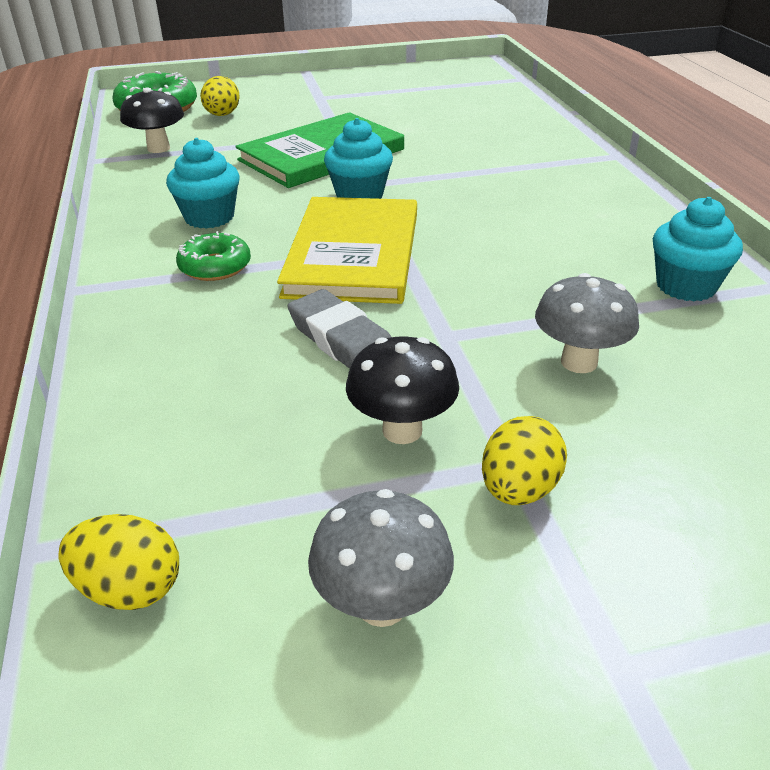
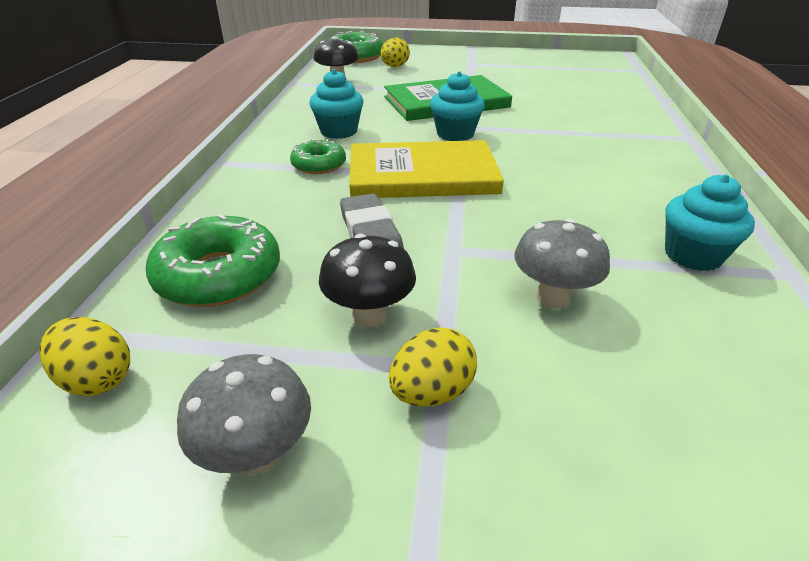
camera: 20 degrees right, 0 degrees up
yellow book [277,197,417,304] -> yellow book turned 60 degrees clockwise [349,140,504,198]
none -> green donut [146,214,280,307]

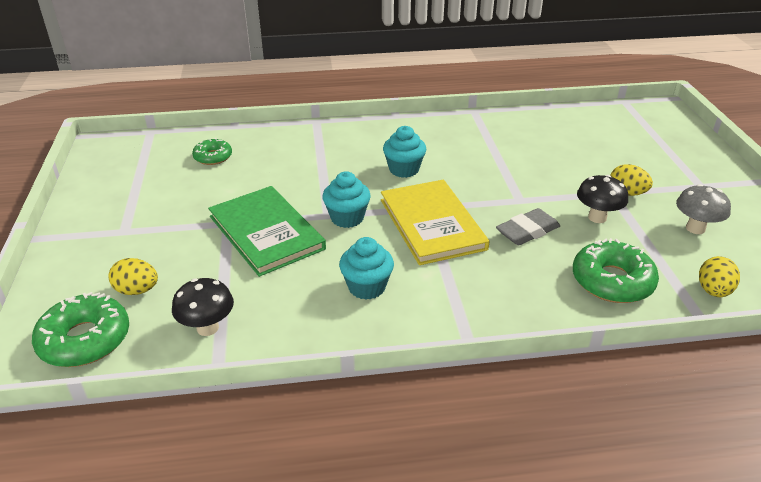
camera: 105 degrees left, 0 degrees up
green donut [290,139,346,174] -> green donut moved to [192,138,232,165]
grey mushroom [514,219,610,308] -> none
turquoise cupcake [665,174,755,271] -> turquoise cupcake moved to [383,126,426,178]

